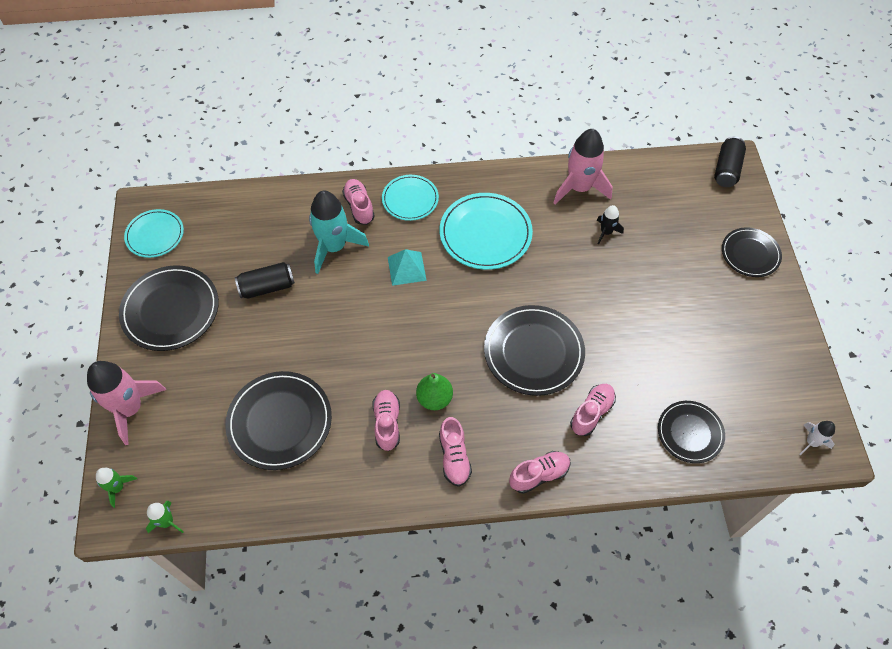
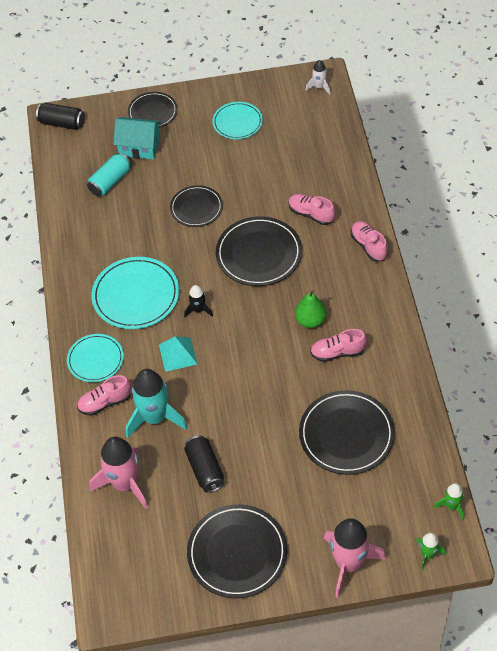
camera: 90 degrees left, 5 degrees down
turquoise plate [124,209,184,258] -> turquoise plate moved to [212,102,263,139]
pink shoe [439,417,472,487] -> none
pink rocket [553,129,613,205] -> pink rocket moved to [89,437,148,509]
black rocket [597,205,624,244] -> black rocket moved to [184,285,213,317]
black plate [658,401,725,463] -> black plate moved to [170,185,223,227]
none -> turquoise can [87,153,131,196]
none -> turquoise house [113,117,161,160]

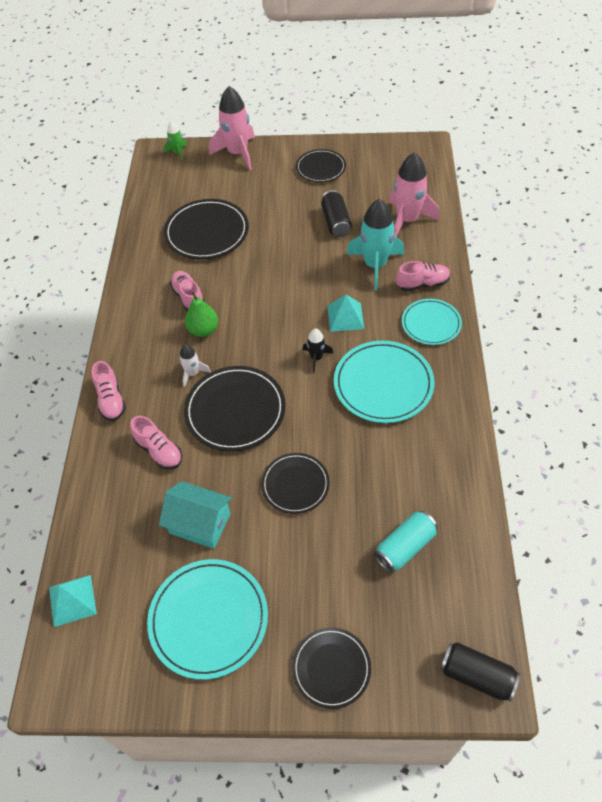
camera: 170 degrees left, 0 degrees up
turquoise house [113,117,161,160] -> turquoise house moved to [159,481,232,549]
black plate [187,504,288,598] -> black plate [296,149,346,182], size x0.63
turquoise plate [212,102,263,139] -> turquoise plate [147,559,268,680], size x1.59
white rocket [306,60,330,95] -> white rocket moved to [179,345,211,387]
pink shoe [310,329,367,362] -> pink shoe turned 120 degrees counterclockwise [170,271,205,311]
green rocket [434,483,464,520] -> none
none -> turquoise pyramid [49,575,97,627]

